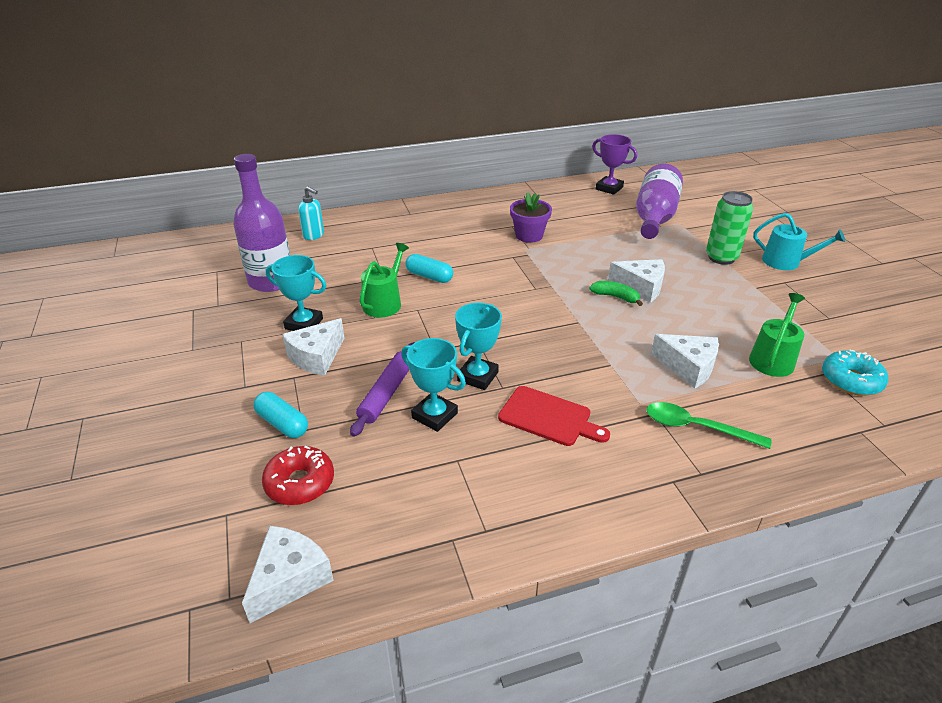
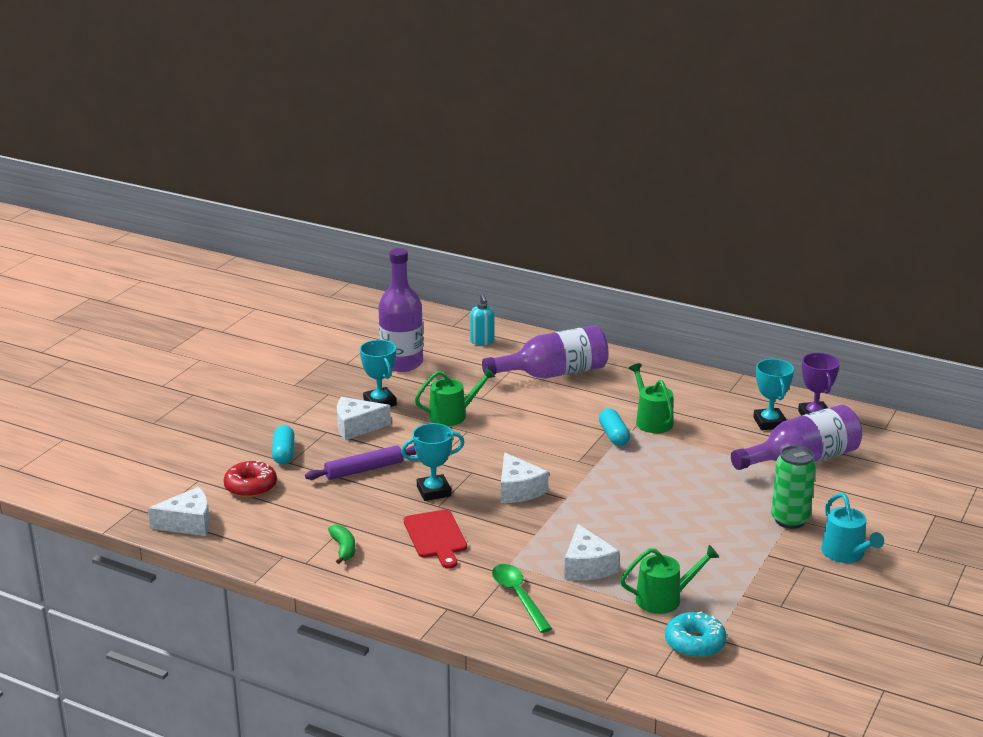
camera: 45 degrees right, 10 degrees down
turquoise trophy [401,338,466,432] -> turquoise trophy moved to [753,359,794,430]
turquoise capsule [405,254,453,283] -> turquoise capsule moved to [599,408,630,446]
purple flower pot [510,192,552,243] -> green watering can [629,363,674,433]
green banana [589,281,643,306] -> green banana moved to [328,525,355,564]
white cheese [608,259,665,303] -> white cheese moved to [501,452,549,503]
none -> purple bottle [482,325,609,379]

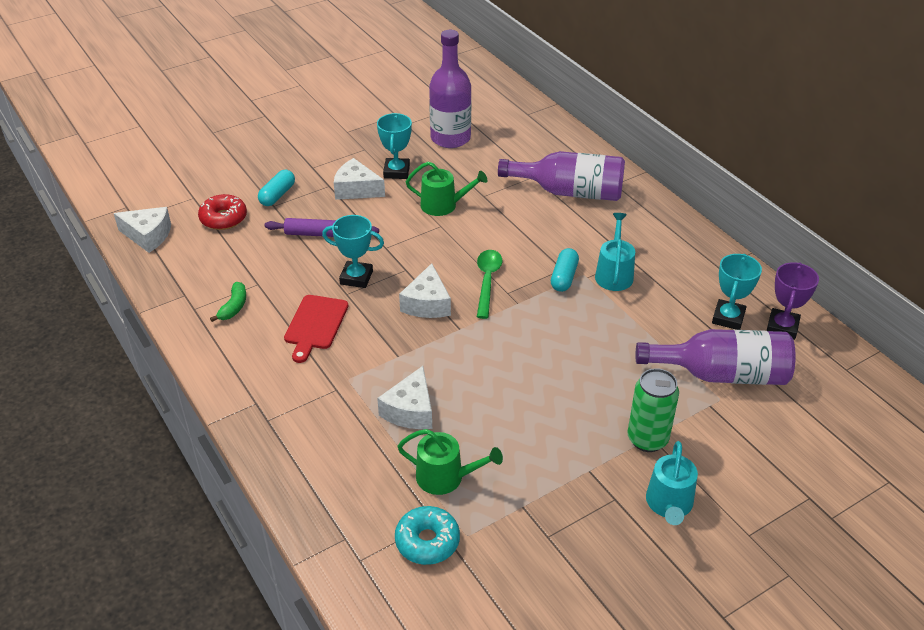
camera: 30 degrees right, 15 degrees up
turquoise soap dispenser [470,294,494,345] -> none
green spoon [492,564,552,633] -> green spoon moved to [477,250,502,319]
green watering can [629,363,674,433] -> turquoise watering can [595,213,635,291]

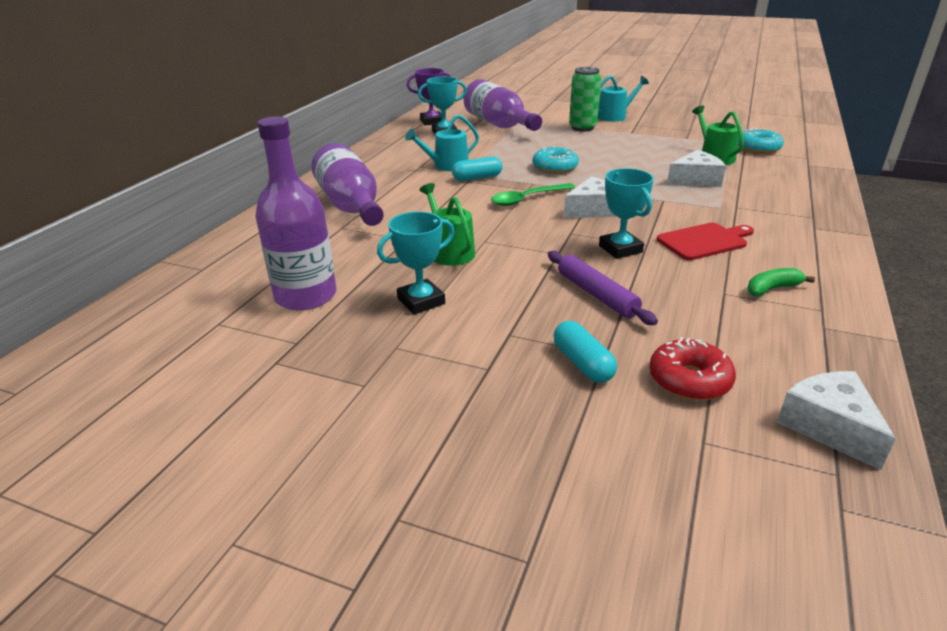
camera: 125 degrees left, 10 degrees down
turquoise capsule [258,169,295,206] -> turquoise capsule turned 75 degrees clockwise [554,321,617,383]
white cheese [334,158,385,200] -> none
none -> turquoise donut [532,146,579,174]

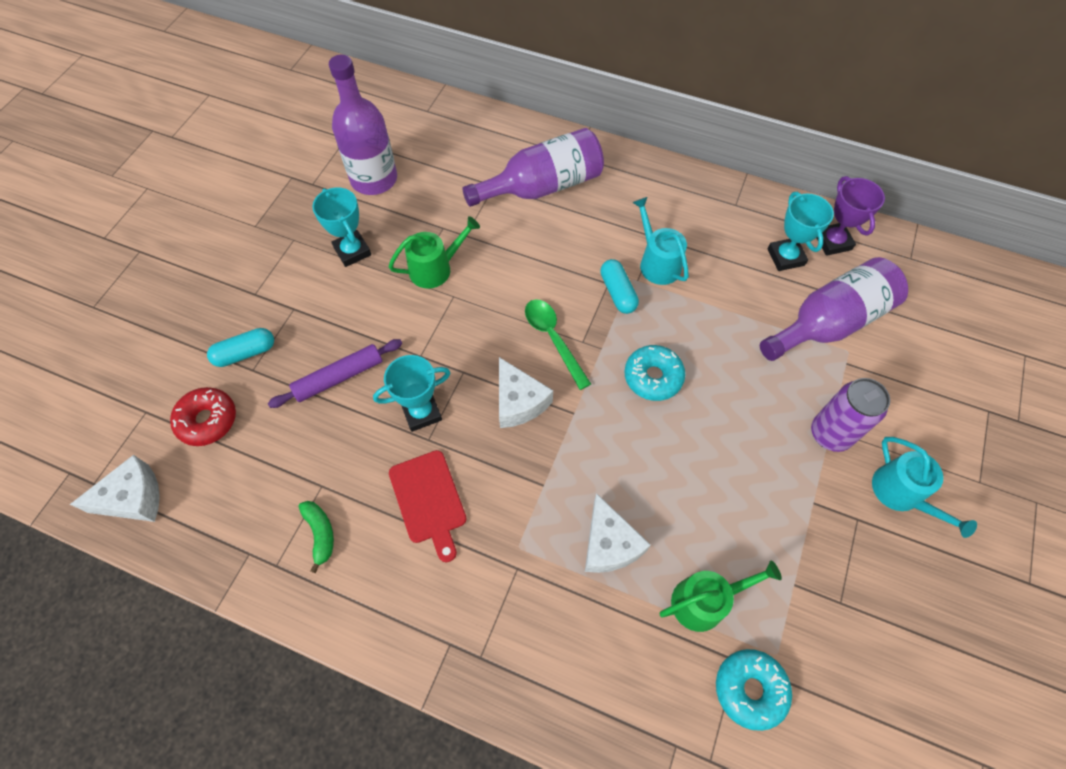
camera: 90 degrees right, 30 degrees up
green can [569,67,601,131] -> purple can [811,378,890,452]

